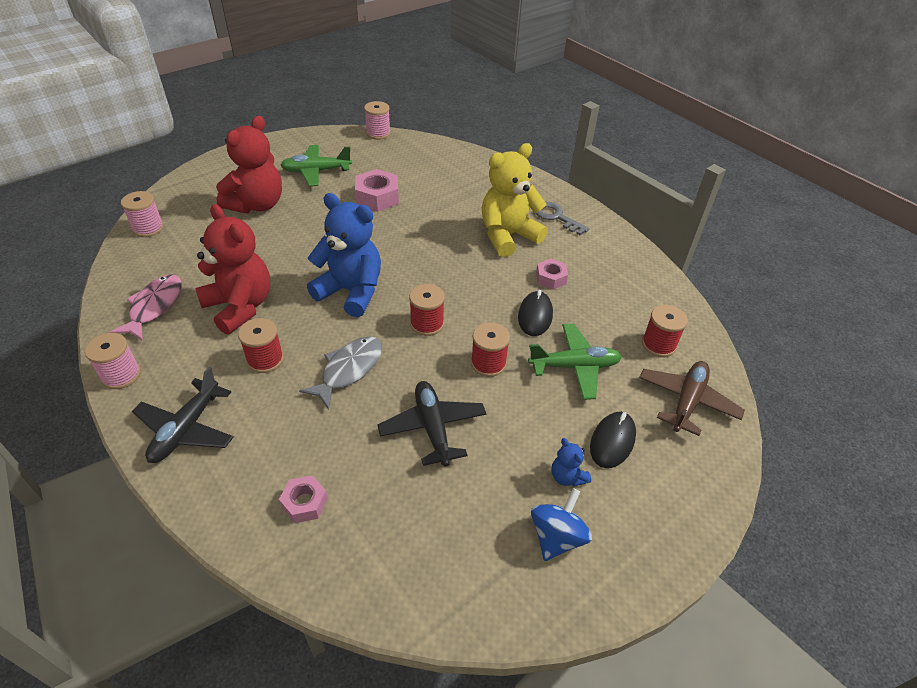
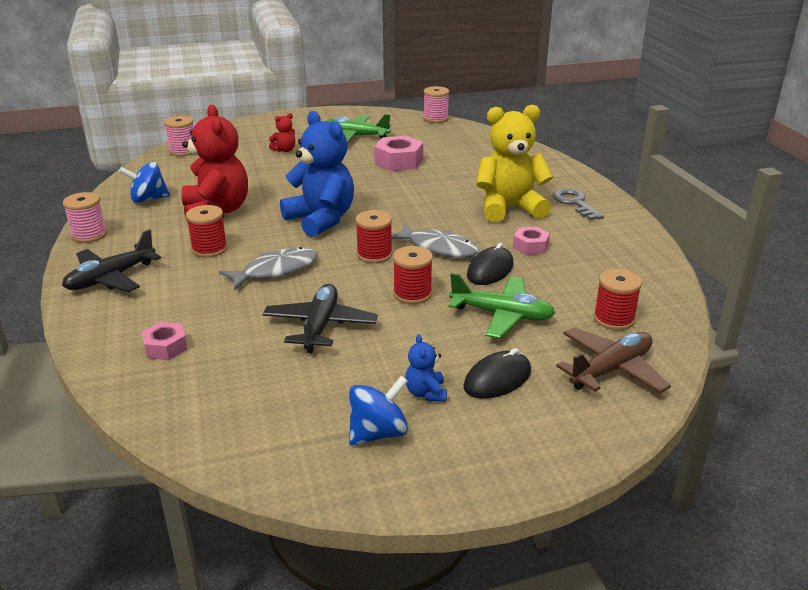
camera: 25 degrees right, 15 degrees down
pink fish [109,274,182,341] -> blue spinning top [119,162,170,203]
red teddy bear [216,116,282,213] -> red teddy bear [269,113,295,152], size x0.43
none -> grey fish [391,223,479,258]

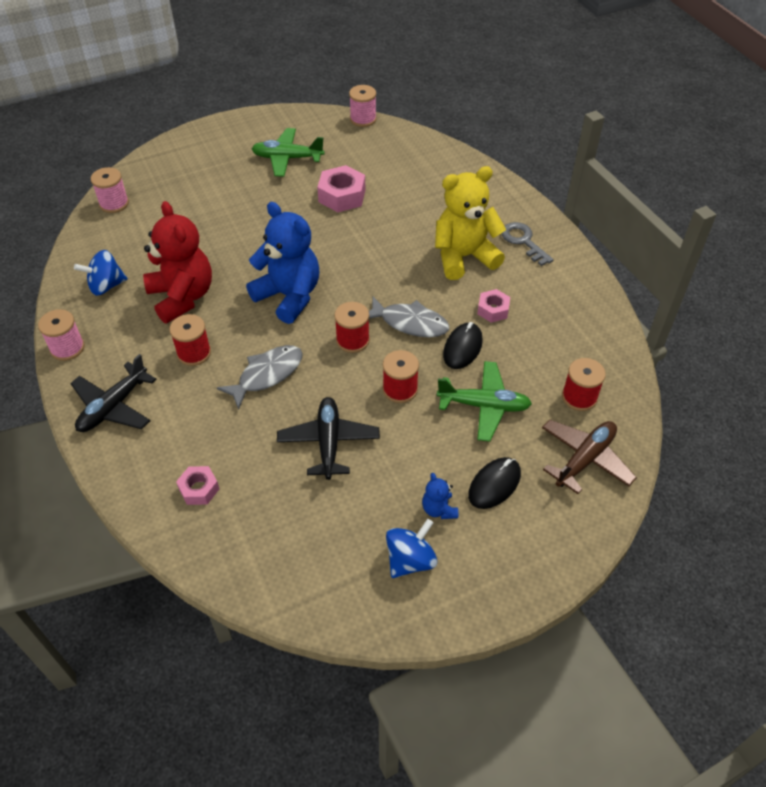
camera: 10 degrees left, 20 degrees up
red teddy bear [269,113,295,152] -> none

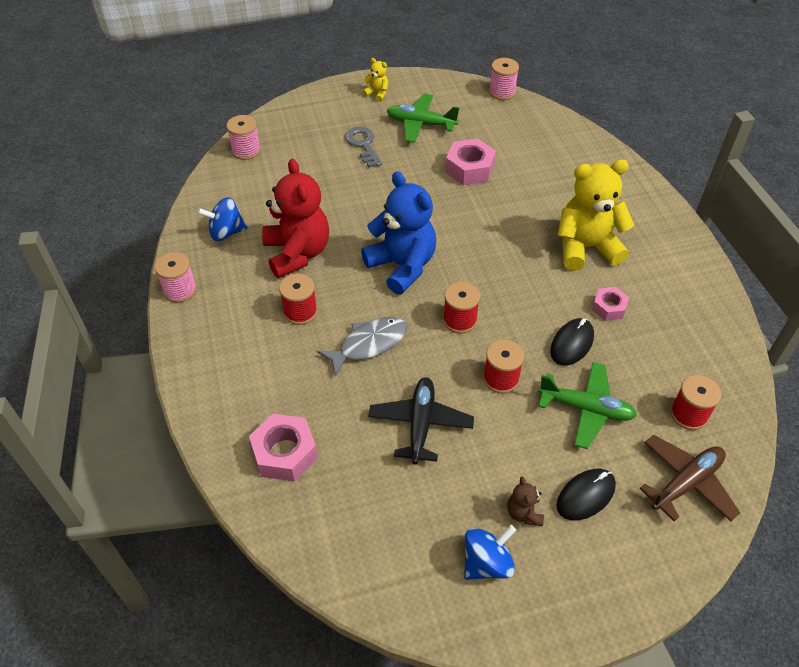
camera: 10 degrees right, 0 degrees up
black plane [70,354,157,432] -> none
pink nut [176,466,219,505] -> pink nut [249,414,318,482], size x1.64
grey fish [369,297,449,337] -> none
blue teddy bear [422,473,458,519] -> brown teddy bear [507,477,544,526]
grey key [501,222,554,266] -> grey key moved to [345,127,382,168]
none -> yellow teddy bear [362,58,388,102]

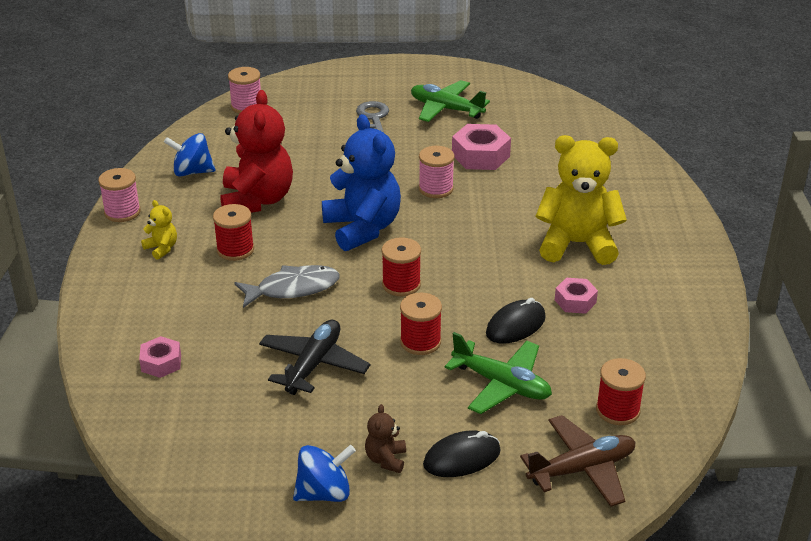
camera: 15 degrees right, 15 degrees down
pink nut [249,414,318,482] -> pink nut [139,336,181,378], size x0.61
yellow teddy bear [362,58,388,102] -> yellow teddy bear moved to [141,200,177,260]
pink spool [489,58,519,100] -> pink spool moved to [419,146,455,198]

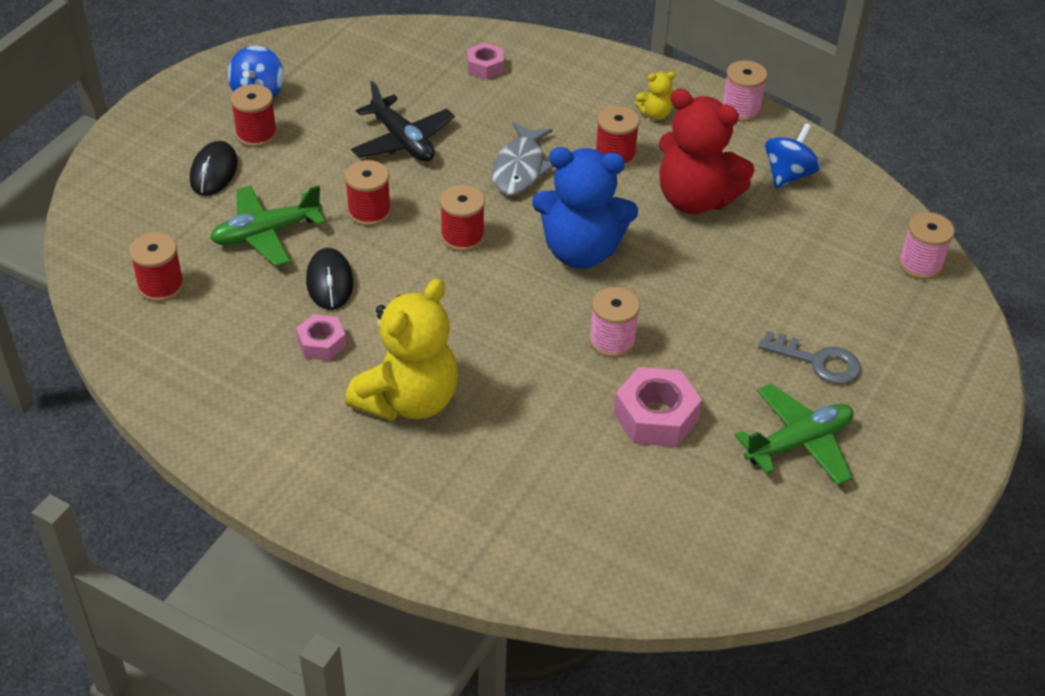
camera: 120 degrees right, 10 degrees up
brown teddy bear [365,404,406,473] -> red spool [230,84,277,147]
brown plane [520,415,635,507] -> none

